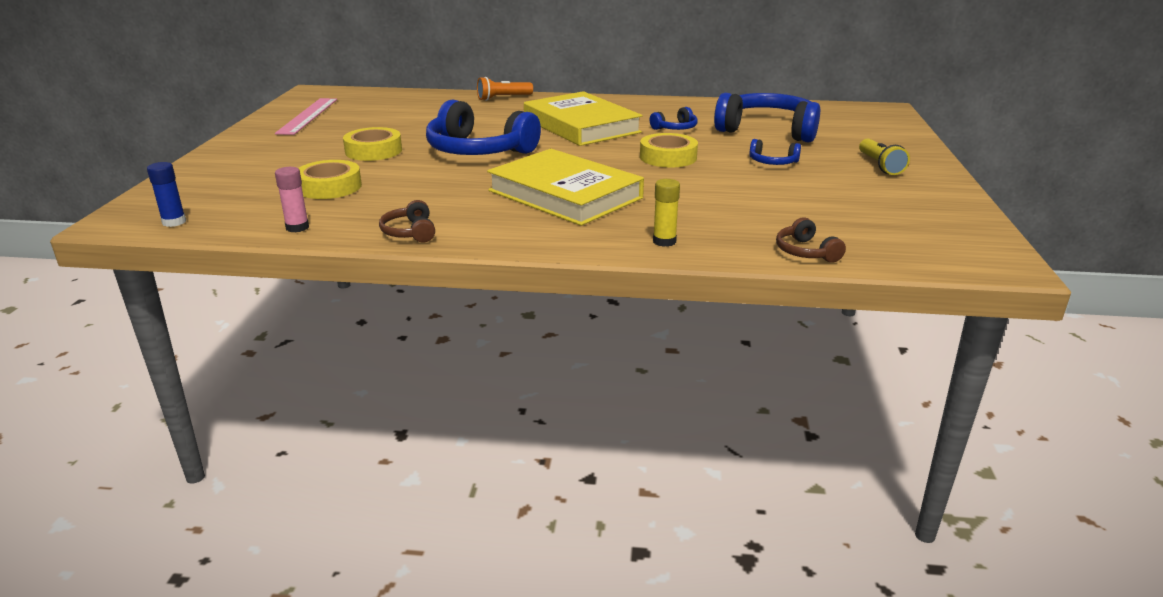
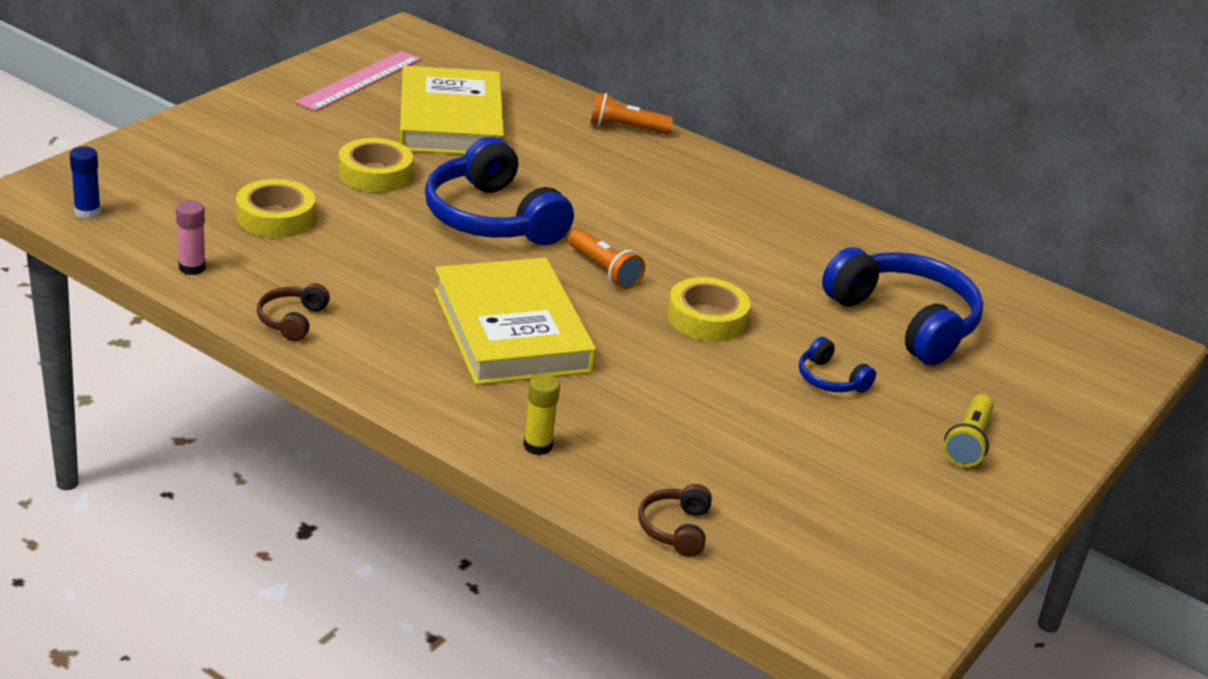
camera: 25 degrees right, 5 degrees up
yellow book [524,91,642,146] -> yellow book moved to [399,66,504,154]
blue headphones [649,107,698,130] -> none
none -> orange flashlight [569,229,645,289]

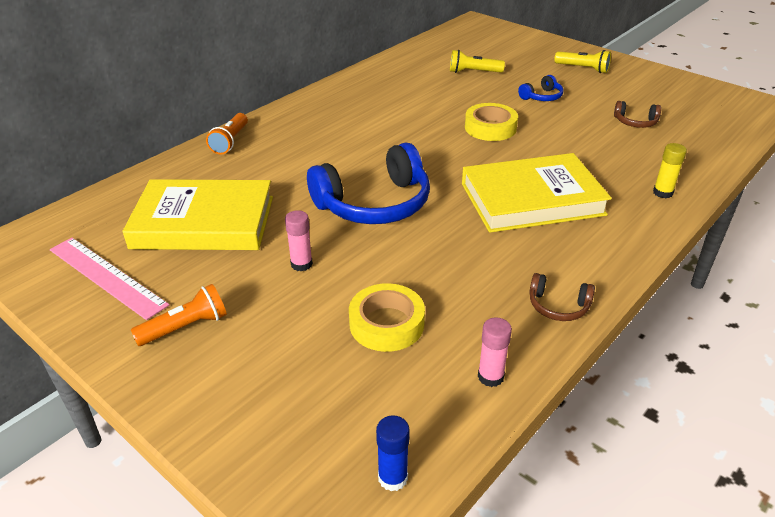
camera: 80 degrees left, 5 degrees up
yellow tape [338,138,413,192] -> pink glue stick [285,210,313,271]
orange flashlight [569,229,645,289] -> orange flashlight moved to [131,284,227,346]
brown headphones [638,484,712,557] -> brown headphones moved to [614,101,661,128]
blue headphones [822,247,984,365] -> yellow flashlight [450,50,505,73]

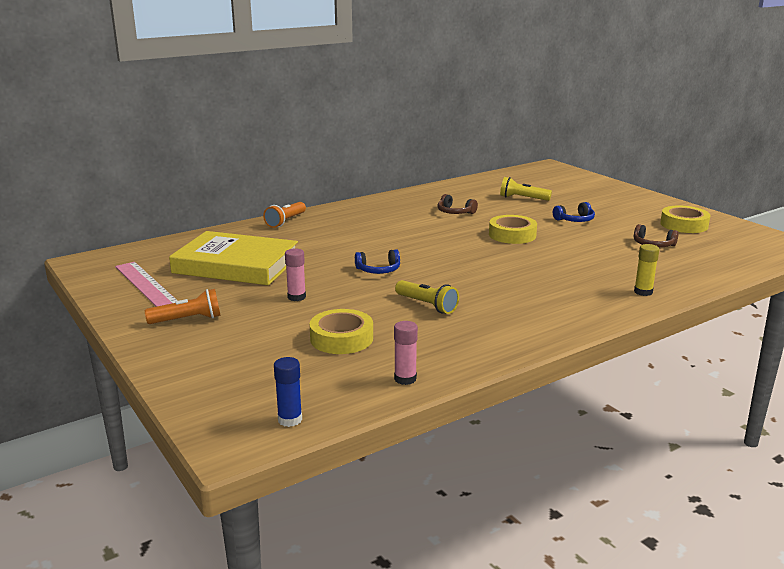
camera: 15 degrees right, 15 degrees down
blue headphones [307,142,430,224] -> blue headphones [355,249,400,274], size x0.45
yellow book [462,153,612,233] -> none
brown headphones [529,273,595,321] -> brown headphones moved to [437,194,478,214]
yellow flashlight [554,50,611,73] -> yellow flashlight moved to [395,280,459,314]
none -> yellow tape [660,205,711,233]

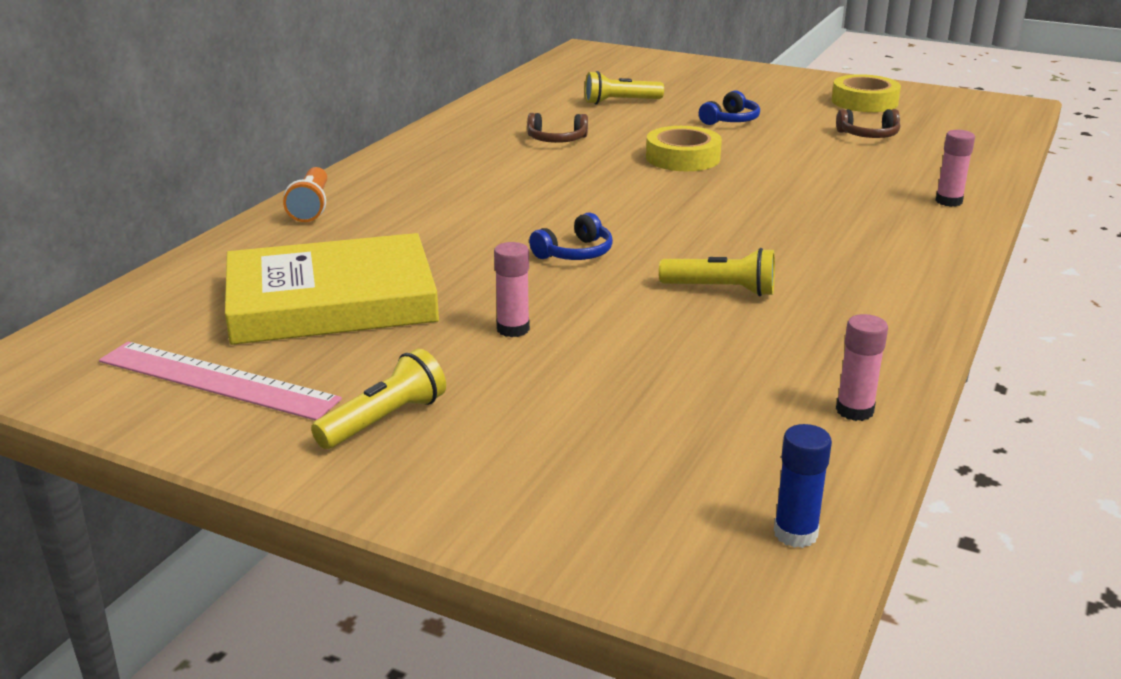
camera: 30 degrees left, 5 degrees up
orange flashlight [145,289,221,324] -> yellow flashlight [311,348,446,449]
yellow tape [309,309,373,354] -> none
yellow glue stick [634,244,660,296] -> pink glue stick [936,130,975,207]

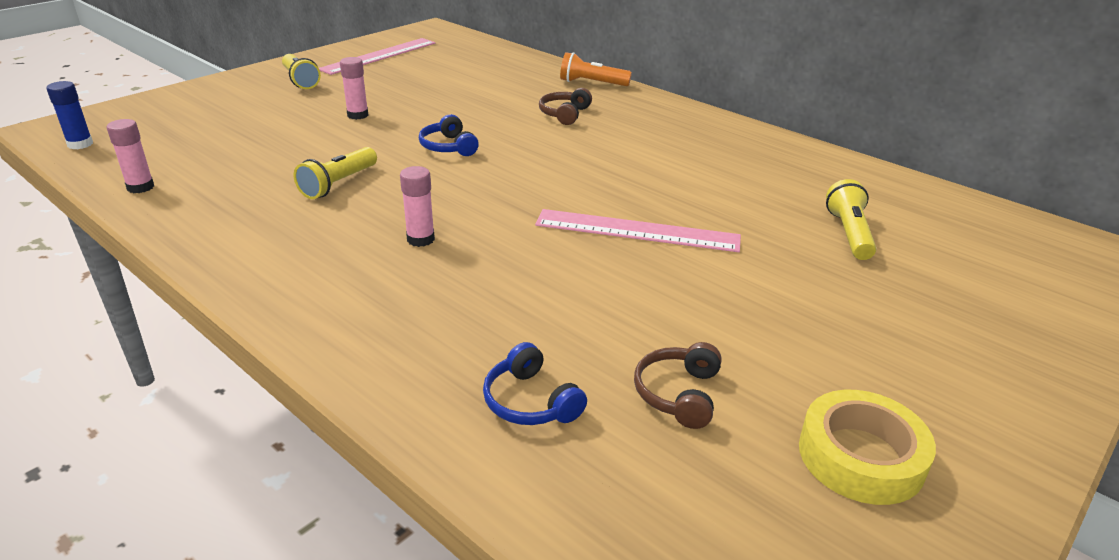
camera: 105 degrees right, 5 degrees up
yellow book [225,233,439,345] -> none
brown headphones [527,113,588,143] -> brown headphones moved to [539,88,592,125]
yellow tape [646,126,722,171] -> pink ruler [535,209,741,252]
blue headphones [699,90,760,125] -> blue headphones moved to [483,342,587,425]
pink glue stick [936,130,975,207] -> pink glue stick moved to [400,166,435,247]

